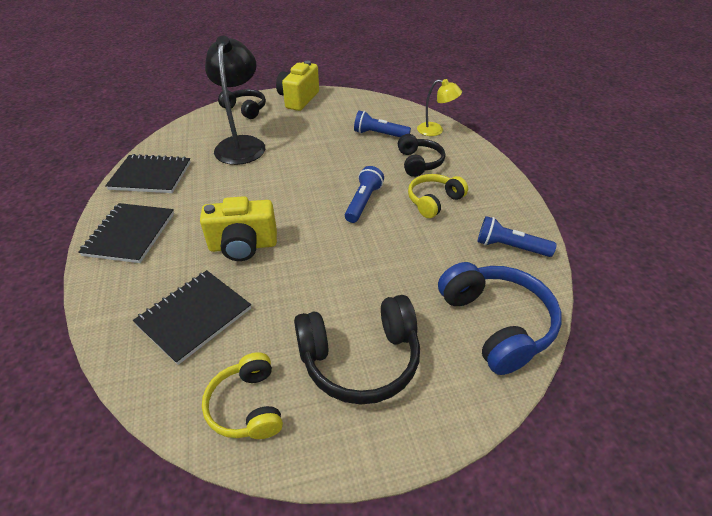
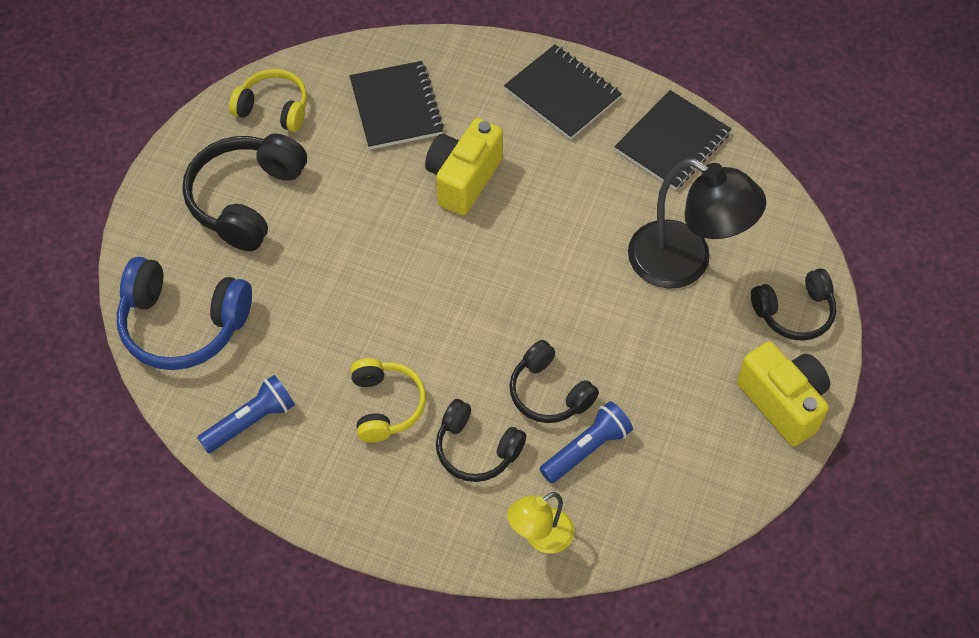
camera: 125 degrees right, 15 degrees up
blue flashlight [345,166,384,223] -> none
none -> black headphones [509,340,599,423]

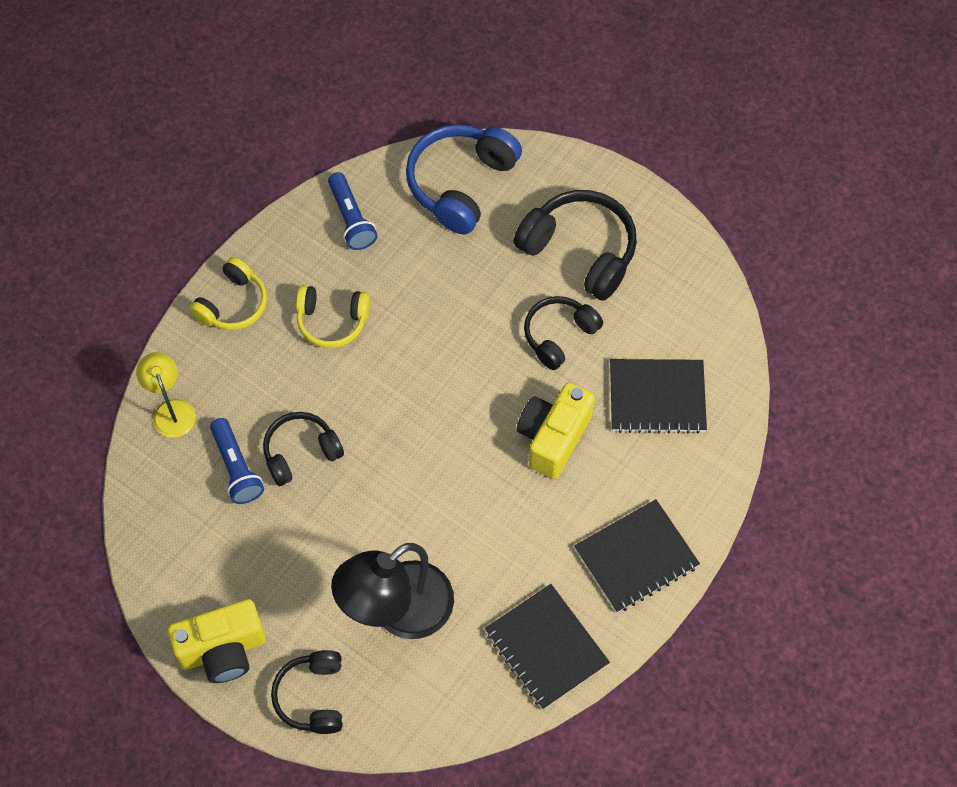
camera: 105 degrees right, 5 degrees up
yellow headphones [229,69,307,132] -> yellow headphones moved to [189,257,267,330]
yellow camera [425,118,503,215] -> yellow camera turned 105 degrees counterclockwise [517,382,595,479]
black headphones [436,399,526,482] -> black headphones moved to [524,296,603,370]

